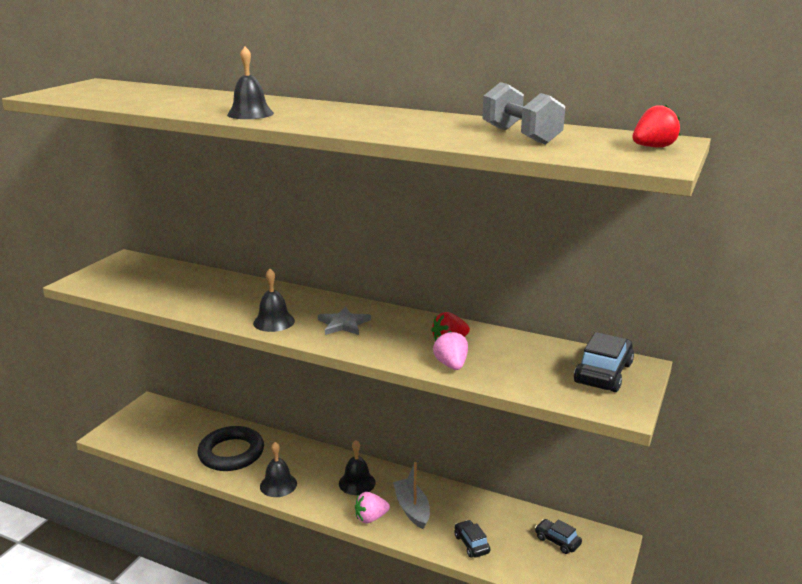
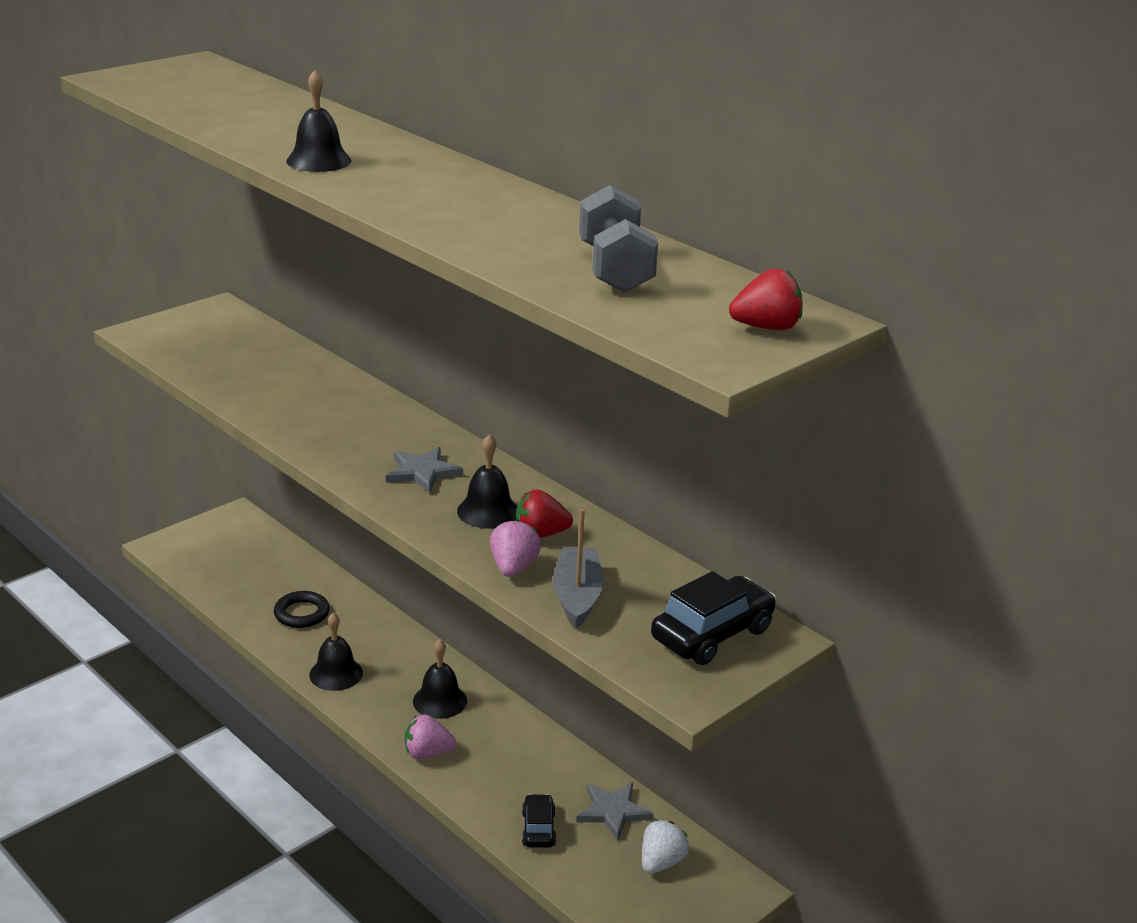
camera: 20 degrees right, 5 degrees up
black ring [198,426,264,471] -> black ring [274,591,330,628], size x0.59
black bell [253,269,295,332] -> black bell moved to [457,434,517,529]
grey boat [393,462,430,529] -> grey boat moved to [553,509,604,629]
black car [535,519,582,554] -> white strawberry [642,819,689,874]
none -> grey star [576,783,653,840]

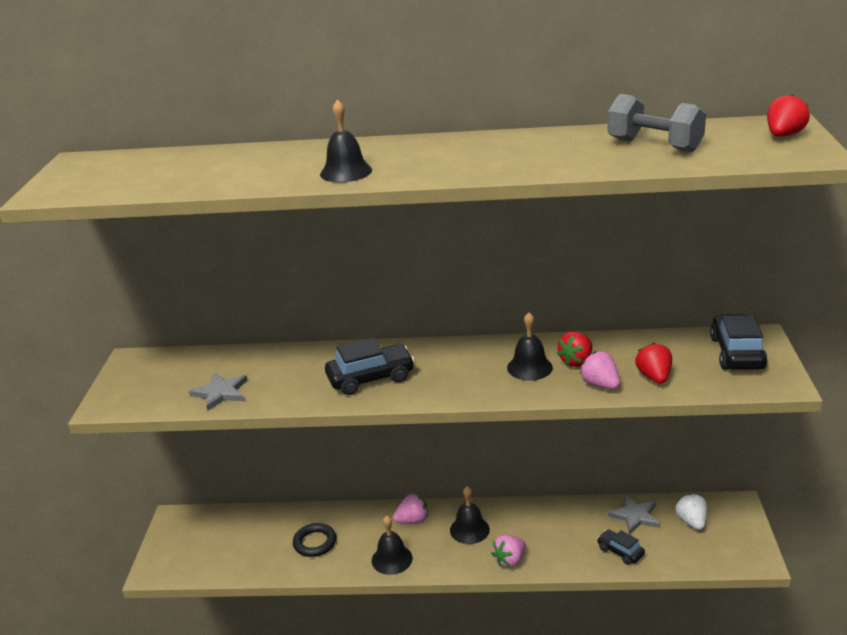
camera: 40 degrees left, 0 degrees up
grey star [386,447,463,494] -> grey star moved to [189,373,248,411]
grey boat [553,509,604,629] -> red strawberry [635,343,672,384]
none -> black car [325,338,415,395]
none -> pink strawberry [393,494,428,524]

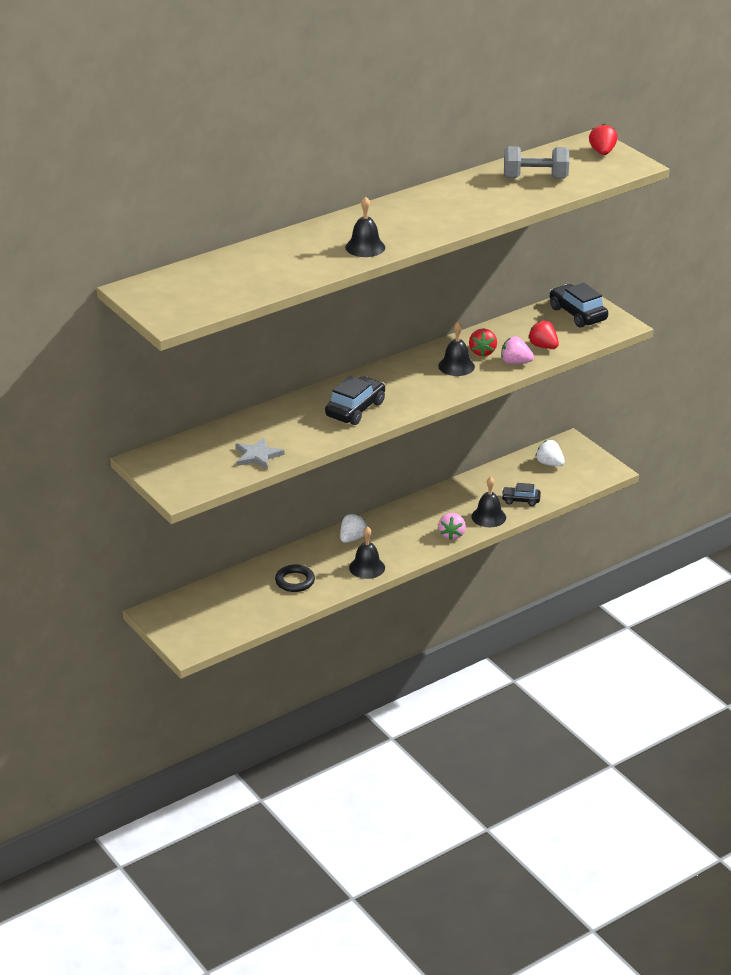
camera: 40 degrees left, 5 degrees up
pink strawberry [393,494,428,524] -> white strawberry [340,514,367,543]
black bell [450,486,490,544] -> black bell moved to [471,477,506,527]
grey star [608,495,660,534] -> none

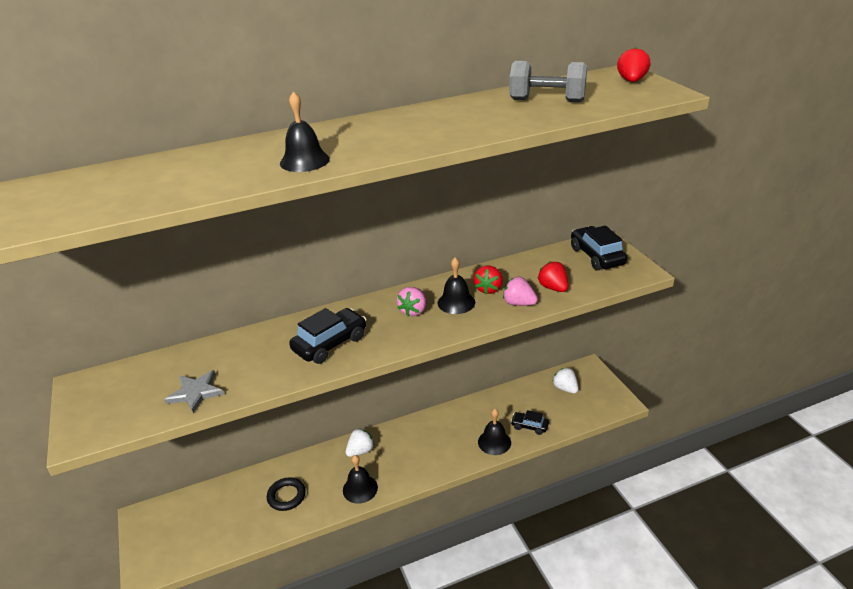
camera: 15 degrees right, 0 degrees up
pink strawberry [438,513,466,540] -> pink strawberry moved to [397,287,426,317]

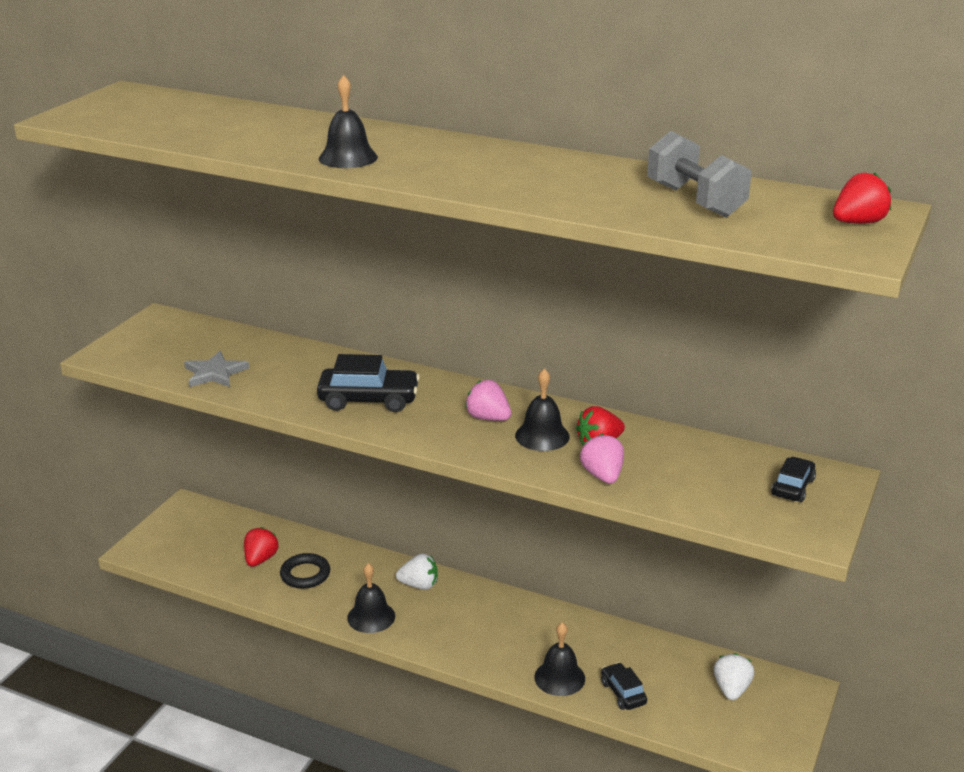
camera: 45 degrees right, 5 degrees down
pink strawberry [397,287,426,317] -> pink strawberry turned 60 degrees clockwise [465,380,511,421]
red strawberry [537,261,568,292] -> red strawberry moved to [244,527,279,567]
black car [571,225,628,271] -> black car [771,457,816,502], size x0.59

